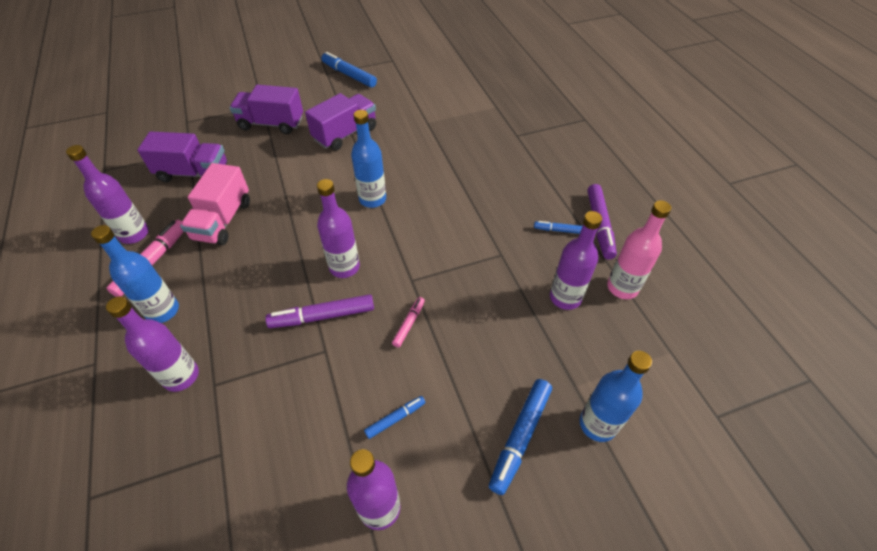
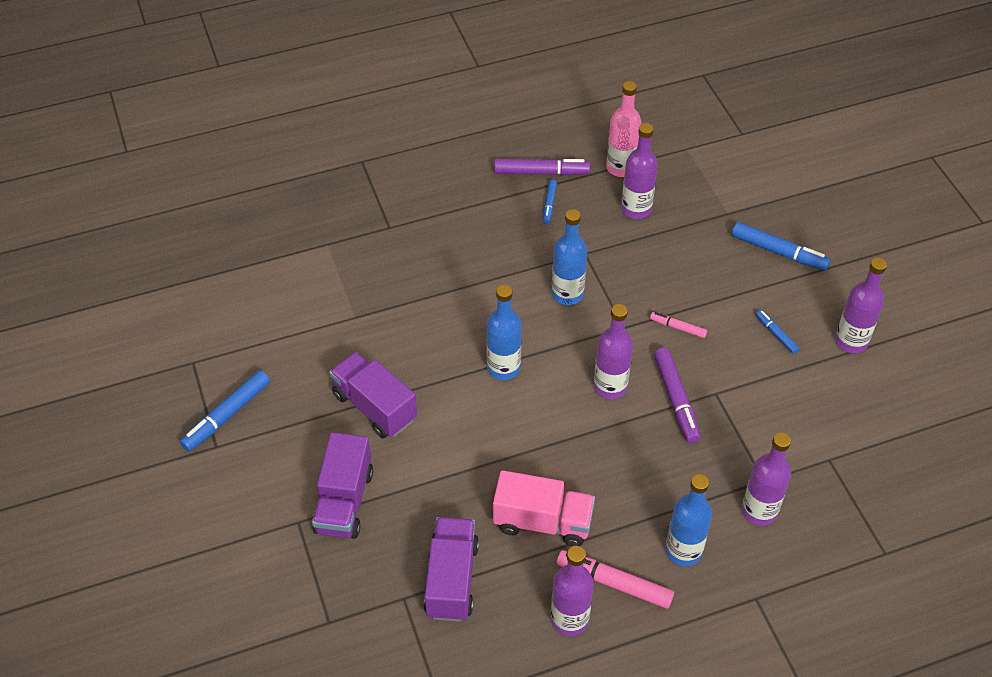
camera: 90 degrees left, 0 degrees up
blue bottle [580,351,652,442] -> blue bottle moved to [552,209,587,305]

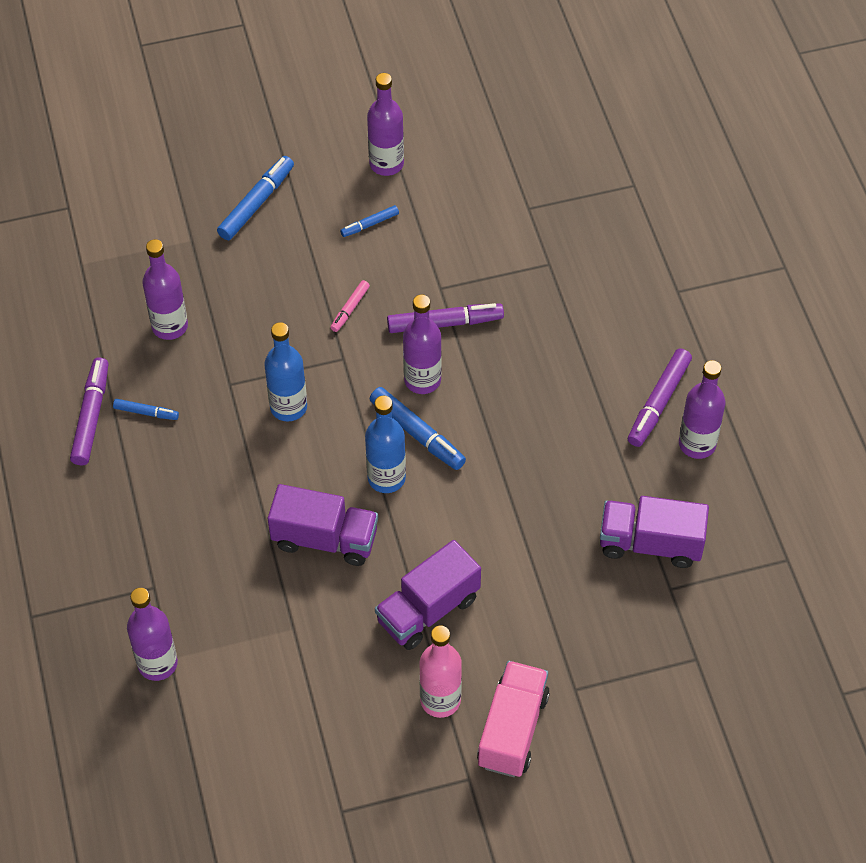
camera: 85 degrees left, 5 degrees up
blue marker [180,370,270,451] -> blue marker moved to [370,387,466,470]
purple truck [312,432,373,539] -> purple truck moved to [268,484,378,566]
pink truck [493,470,595,546] -> pink truck moved to [477,661,550,777]
pink marker [557,550,674,609] -> purple marker [628,349,692,447]
pink bottle [606,81,642,177] -> pink bottle moved to [419,626,462,718]
blue bottle [665,474,712,566] -> none
purple bottle [742,432,791,526] -> purple bottle moved to [127,588,178,681]

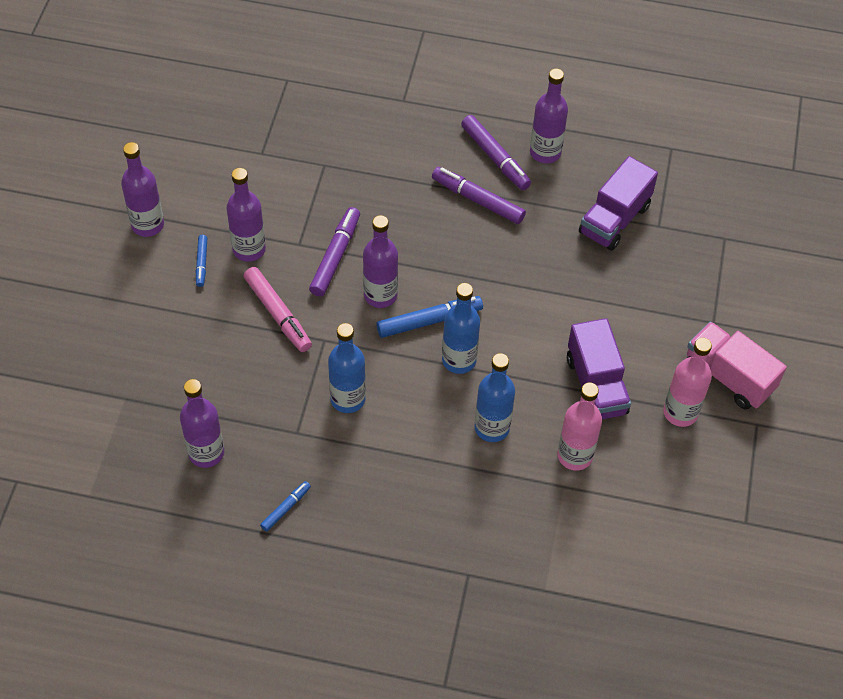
camera: 65 degrees left, 0 degrees up
purple marker [70,357,109,465] -> purple marker moved to [432,167,526,224]
purple bottle [127,588,178,681] -> purple bottle moved to [226,168,266,262]
blue marker [217,156,294,240] -> none
purple truck [268,484,378,566] -> blue bottle [475,353,515,442]
pink marker [330,280,370,332] -> pink marker [244,267,312,352], size x1.80
none -> pink bottle [557,383,602,471]

